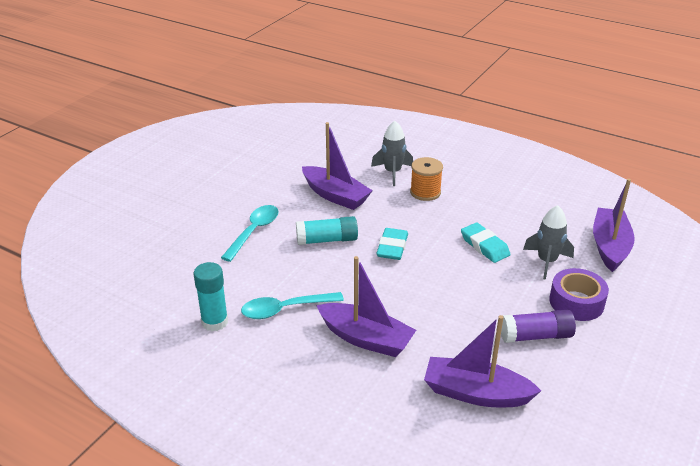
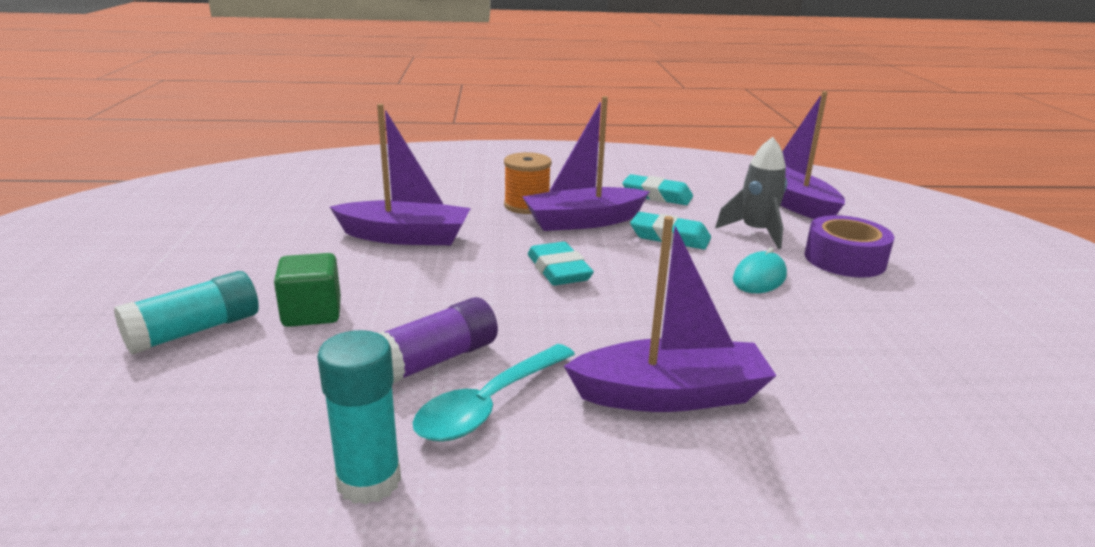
camera: 35 degrees left, 10 degrees down
turquoise spoon [221,205,279,262] -> green cube [274,253,341,327]
turquoise glue stick [296,216,358,245] -> turquoise glue stick moved to [114,271,259,355]
grey rocket [371,121,413,186] -> none
purple boat [424,315,541,407] -> purple boat moved to [522,96,650,231]
purple glue stick [501,310,576,343] -> purple glue stick moved to [379,297,498,383]
none -> turquoise eraser [622,174,693,205]
none -> turquoise mouse [733,247,787,293]

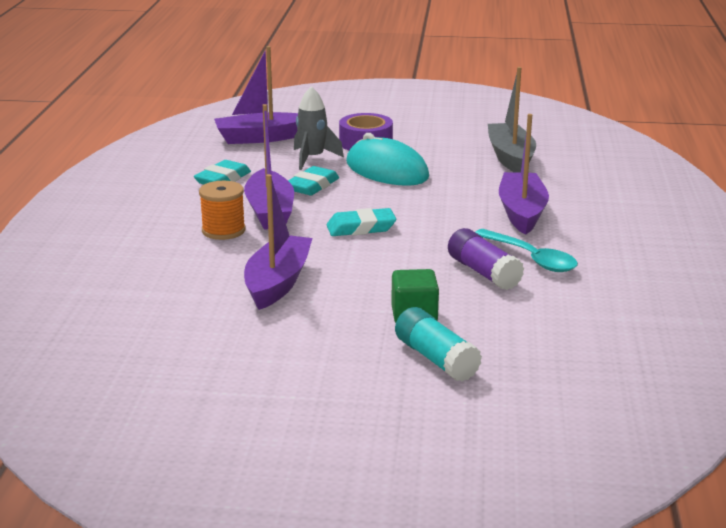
camera: 80 degrees left, 0 degrees up
turquoise glue stick [317,330,401,505] -> none
turquoise mouse [733,247,787,293] -> turquoise mouse [346,133,429,186], size x1.83
none -> grey boat [488,67,536,173]

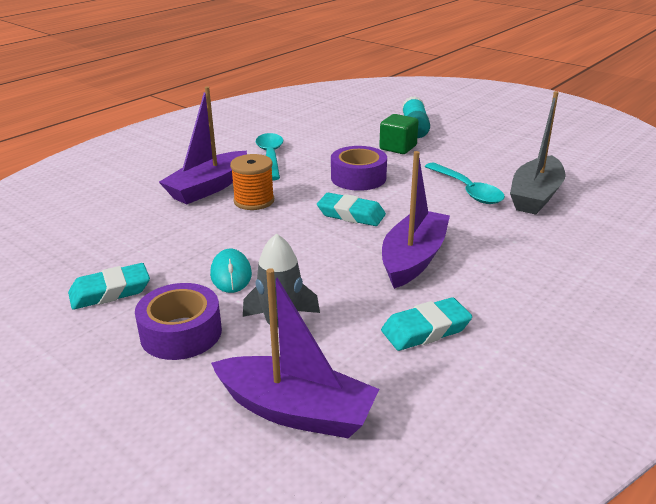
camera: 145 degrees left, 5 degrees up
orange spool [199,181,246,240] -> orange spool moved to [230,154,274,210]
purple boat [244,174,312,310] -> turquoise spoon [425,163,505,204]
turquoise eraser [288,166,339,195] -> turquoise eraser moved to [68,263,150,310]
turquoise mouse [346,133,429,186] -> turquoise mouse [210,249,252,293], size x0.55
purple glue stick [448,228,524,290] -> none
grey boat [488,67,536,173] -> grey boat moved to [510,91,566,215]
none -> purple tape [331,146,387,191]

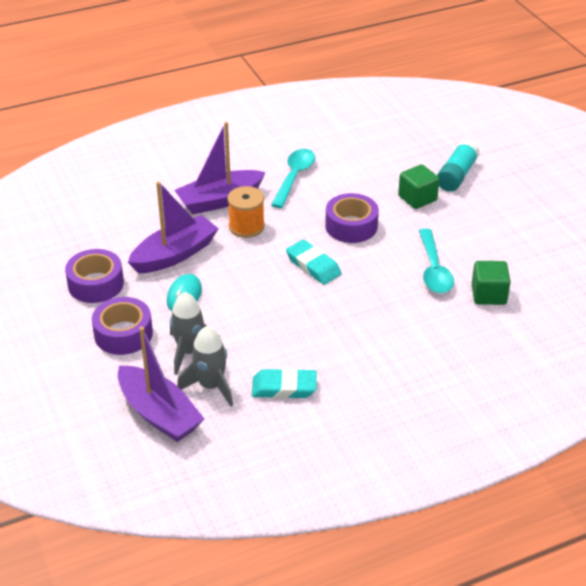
camera: 25 degrees right, 10 degrees up
turquoise eraser [68,263,150,310] -> purple tape [65,249,124,303]
purple boat [382,151,450,289] -> purple boat moved to [128,181,219,273]
grey boat [510,91,566,215] -> green cube [471,261,511,305]
none -> grey rocket [177,326,233,406]

